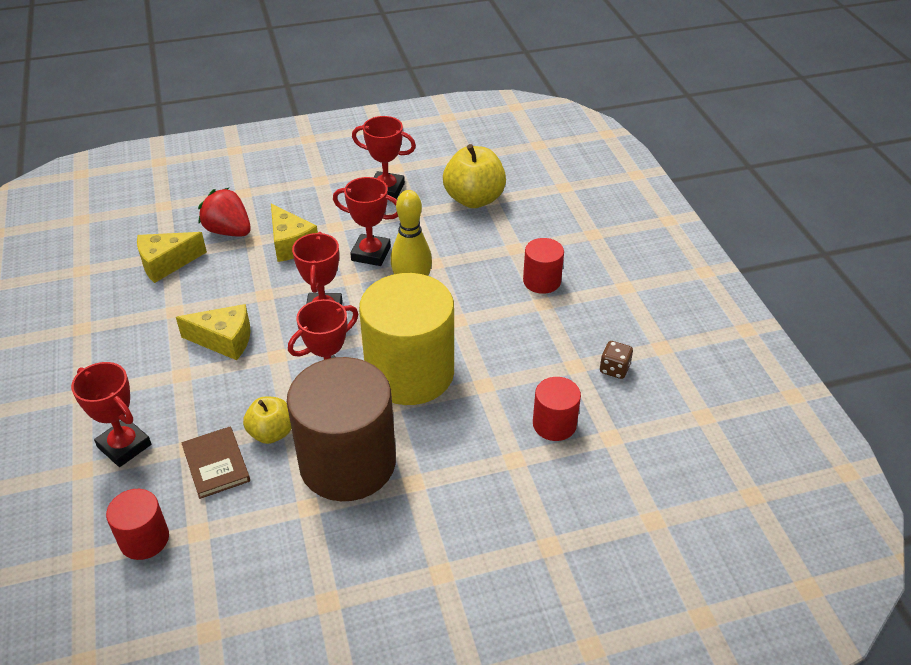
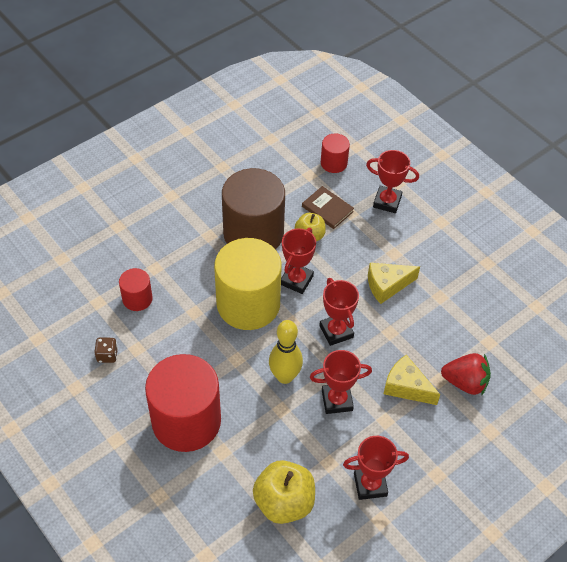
camera: 155 degrees right, 10 degrees up
yellow cheese [137,232,207,283] -> none
red cylinder [523,238,564,294] -> red cylinder [145,354,221,452], size x2.12

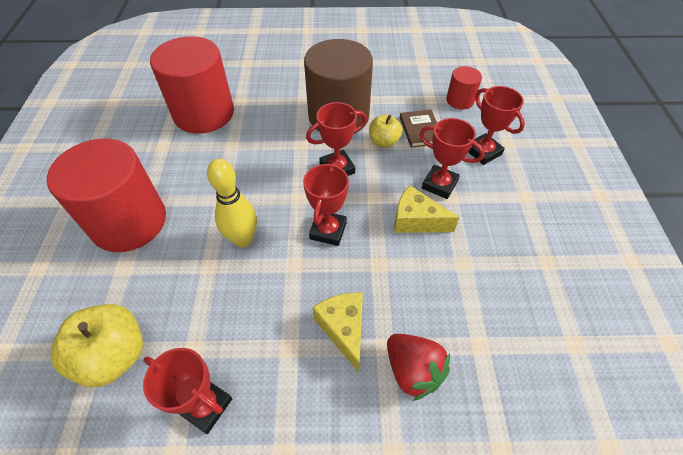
camera: 40 degrees right, 0 degrees up
brown dice [94,337,118,363] -> none
red cylinder [119,268,153,311] -> red cylinder [150,36,234,134], size x2.12
yellow cylinder [214,238,282,330] -> none
red trophy [310,350,372,414] -> red trophy moved to [419,118,485,199]

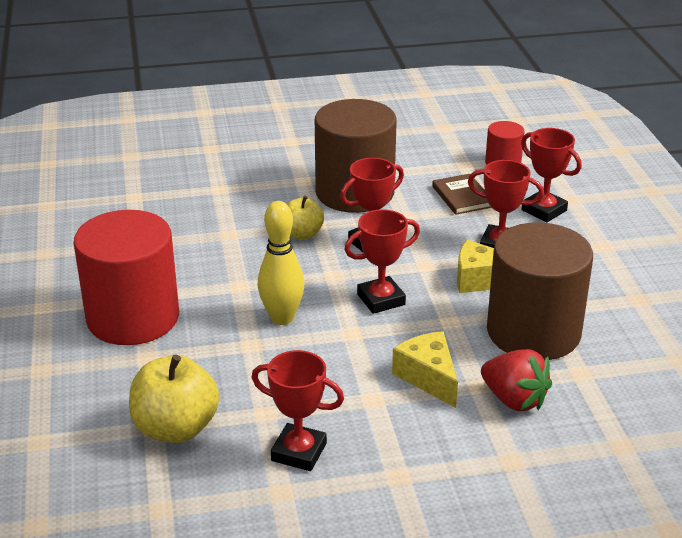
camera: 10 degrees left, 20 degrees down
red cylinder [150,36,234,134] -> none
red trophy [303,162,349,246] -> red trophy turned 60 degrees clockwise [344,209,420,314]
yellow apple [369,114,403,148] -> yellow apple moved to [287,196,324,239]
none -> brown cylinder [487,222,593,360]

